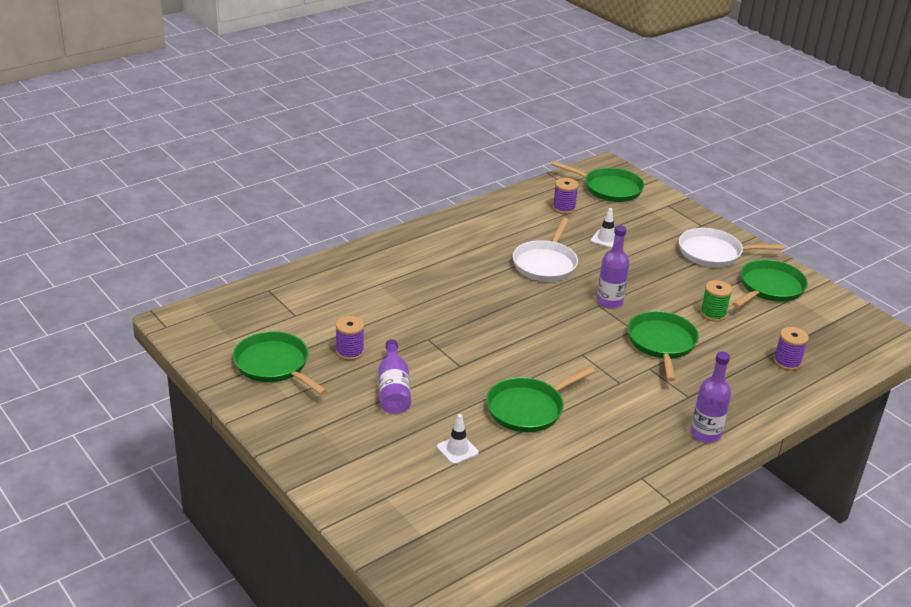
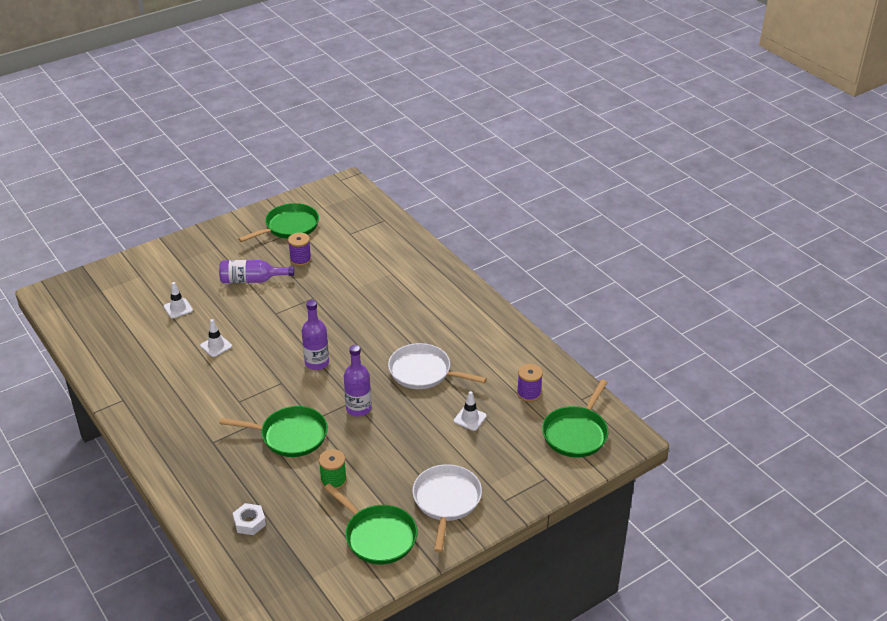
camera: 95 degrees right, 5 degrees up
green pan [486,366,595,432] -> white traffic cone [200,319,232,357]
purple bottle [690,351,731,443] -> purple bottle moved to [302,300,329,370]
purple spool [774,327,809,371] -> white nut [233,503,266,535]

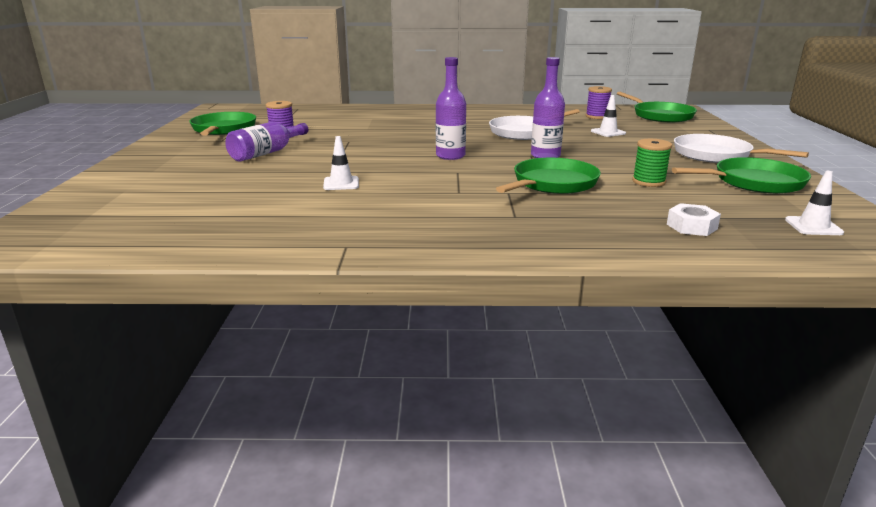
camera: 55 degrees left, 15 degrees down
white traffic cone [164,282,193,319] -> white traffic cone moved to [785,171,844,235]

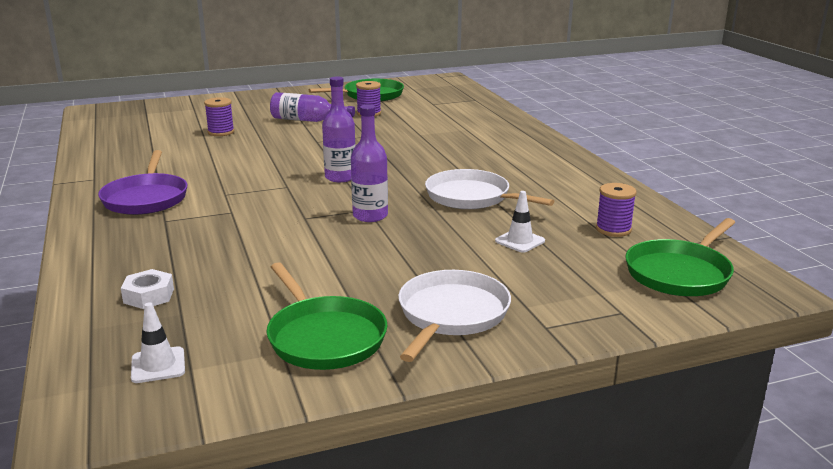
camera: 70 degrees right, 0 degrees up
white traffic cone [323,136,359,190] -> none
green pan [496,158,601,194] -> none
green spool [632,139,672,187] -> none
none -> purple pan [98,150,187,215]
none -> purple spool [204,97,234,136]

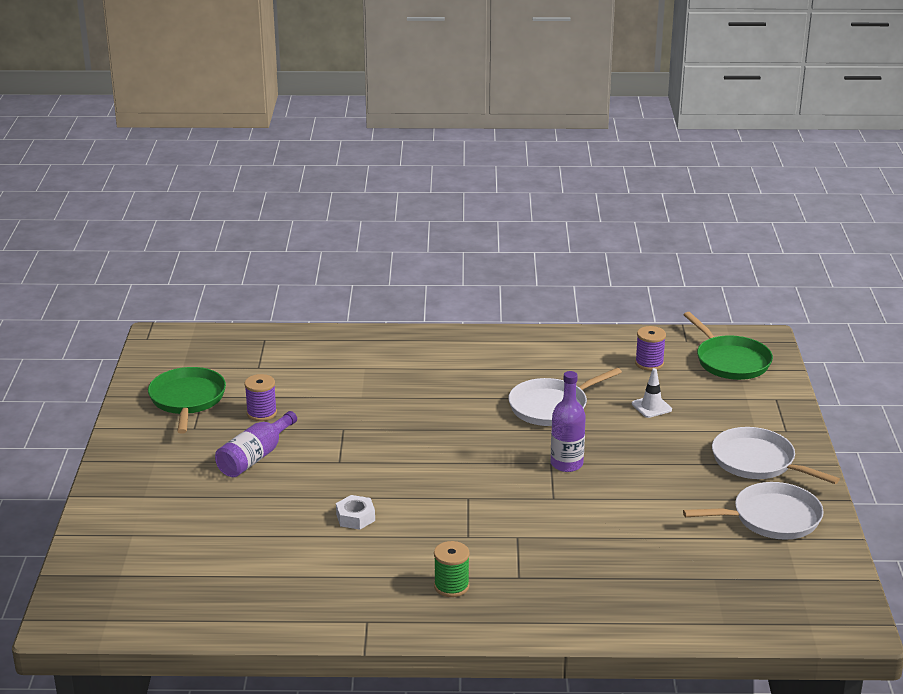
camera: 70 degrees left, 5 degrees up
purple pan [98,150,187,215] -> green spool [434,541,470,597]
white nut [121,269,174,309] -> white nut moved to [336,495,375,530]
white traffic cone [131,302,185,383] -> none
purple spool [204,97,234,136] -> none
green pan [267,262,387,370] -> white pan [683,482,824,540]
purple bottle [322,76,356,182] -> none

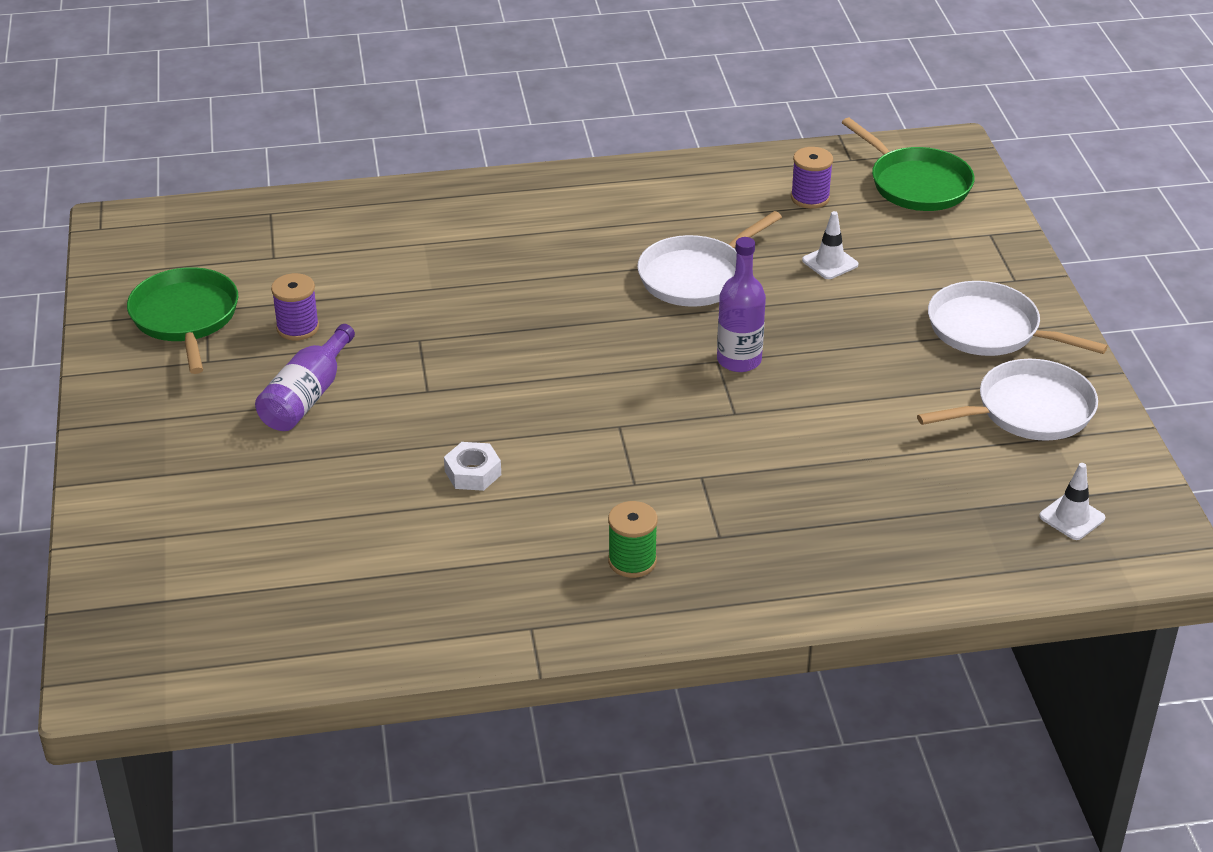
camera: 10 degrees left, 10 degrees up
none -> white traffic cone [1039,463,1105,540]

